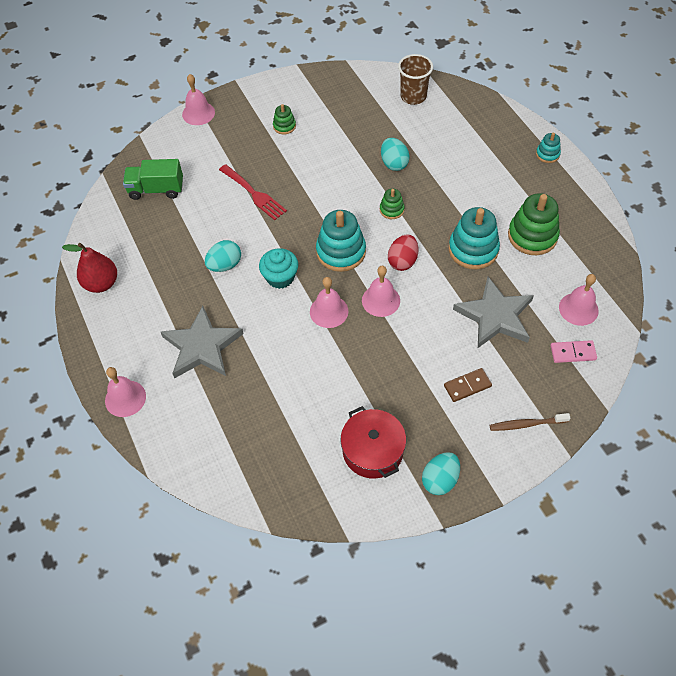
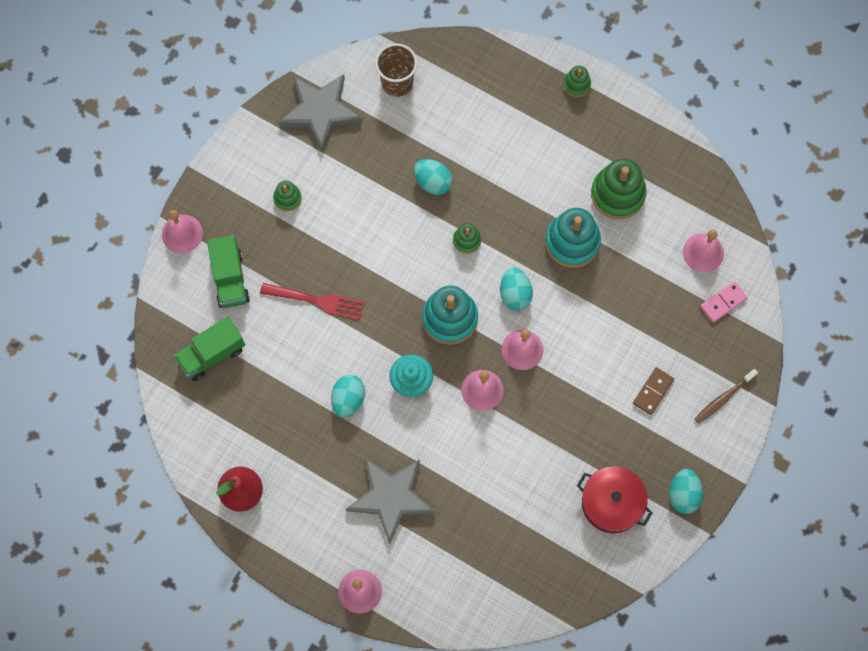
camera: 35 degrees left, 15 degrees up
red egg [388,234,418,271] -> turquoise egg [500,268,533,311]
grey star [453,277,534,348] -> grey star moved to [279,74,363,152]
turquoise stacking toy [536,133,561,163] -> green stacking toy [563,66,591,97]
none -> green truck [207,235,250,308]

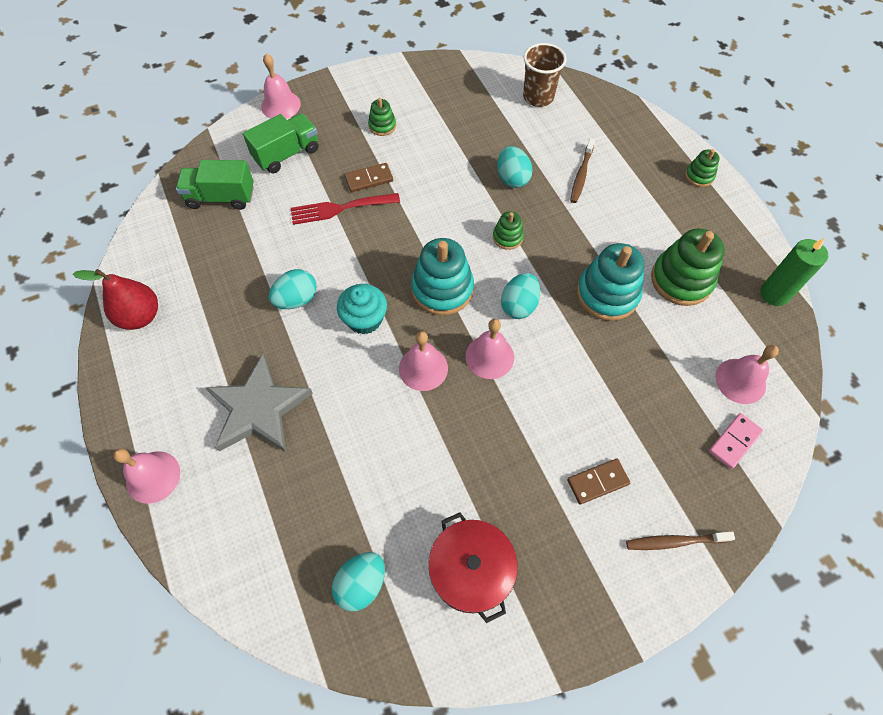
camera: 35 degrees right, 10 degrees down
green truck [207,235,250,308] -> green truck turned 150 degrees counterclockwise [243,113,318,173]
red fork [260,283,365,320] -> red fork turned 120 degrees clockwise [291,193,400,225]
grey star [279,74,363,152] -> none
turquoise egg [669,469,703,514] -> turquoise egg moved to [332,552,385,612]
pink domino [700,281,747,323] -> pink domino turned 45 degrees counterclockwise [709,413,763,469]
none -> brown domino [345,163,393,192]
none -> brown toothbrush [570,138,595,203]
none -> green candle [760,238,828,306]

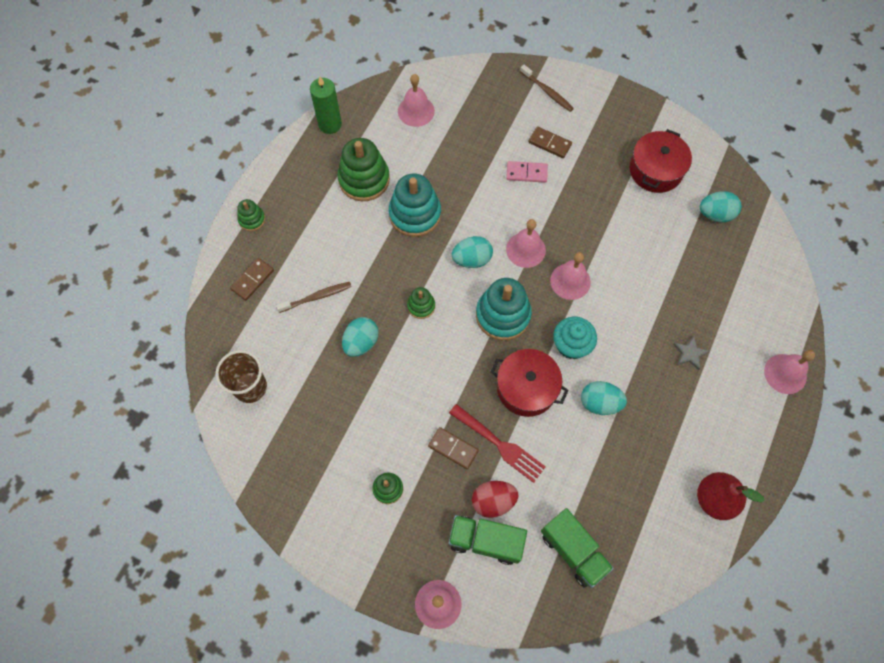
camera: 130 degrees left, 5 degrees up
grey star [206,354,313,452] -> grey star [673,336,710,370], size x0.41
pink domino [709,413,763,469] -> pink domino moved to [506,161,548,183]
none -> brown domino [230,258,274,300]
none -> red egg [472,481,519,518]
none -> red pot [490,349,569,417]

